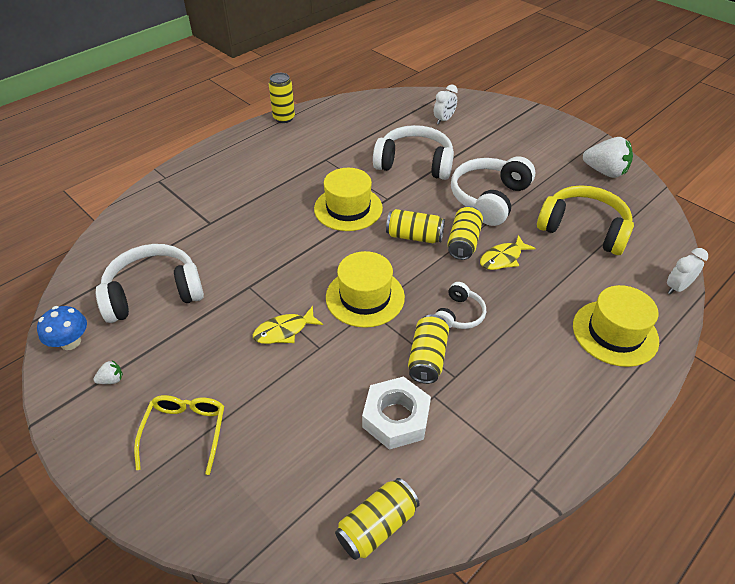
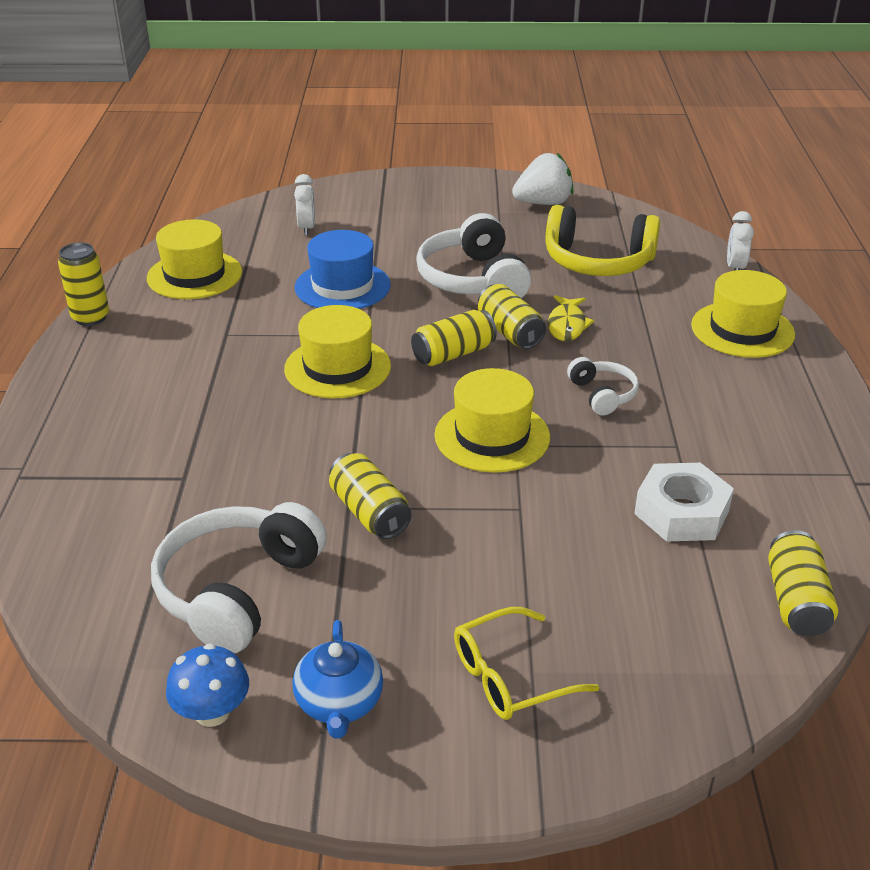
camera: 45 degrees left, 10 degrees down
white strawberry [93,360,123,384] -> blue teapot [292,620,383,739]
yellow glasses [134,395,224,475] -> yellow glasses turned 75 degrees counterclockwise [454,607,599,720]
yellow fish [253,306,323,344] -> none
white headphones [373,125,454,180] -> blue hat [295,230,391,309]
yellow can [408,314,449,384] -> yellow can moved to [329,453,412,539]
yellow headphones [537,185,634,255] -> yellow headphones turned 150 degrees counterclockwise [545,205,660,276]
none -> yellow hat [147,219,242,299]

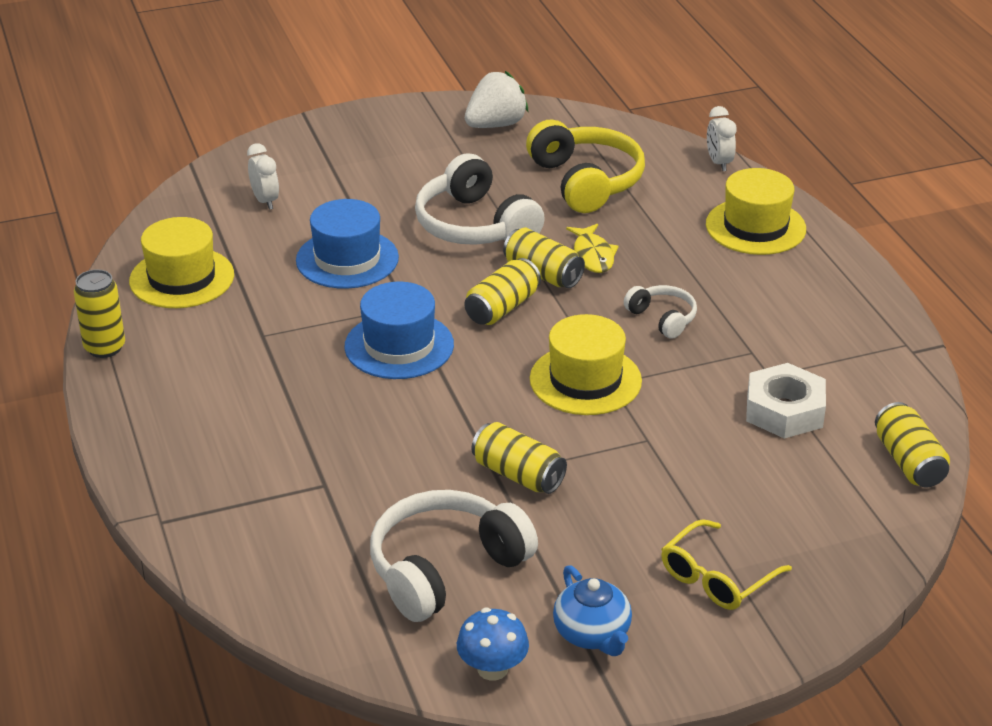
camera: 20 degrees left, 0 degrees up
white headphones [151,502,327,654] -> white headphones turned 45 degrees clockwise [370,490,538,622]
yellow hat [284,305,391,399] -> blue hat [344,282,454,379]
yellow headphones [545,205,660,276] -> yellow headphones turned 105 degrees counterclockwise [526,120,645,213]

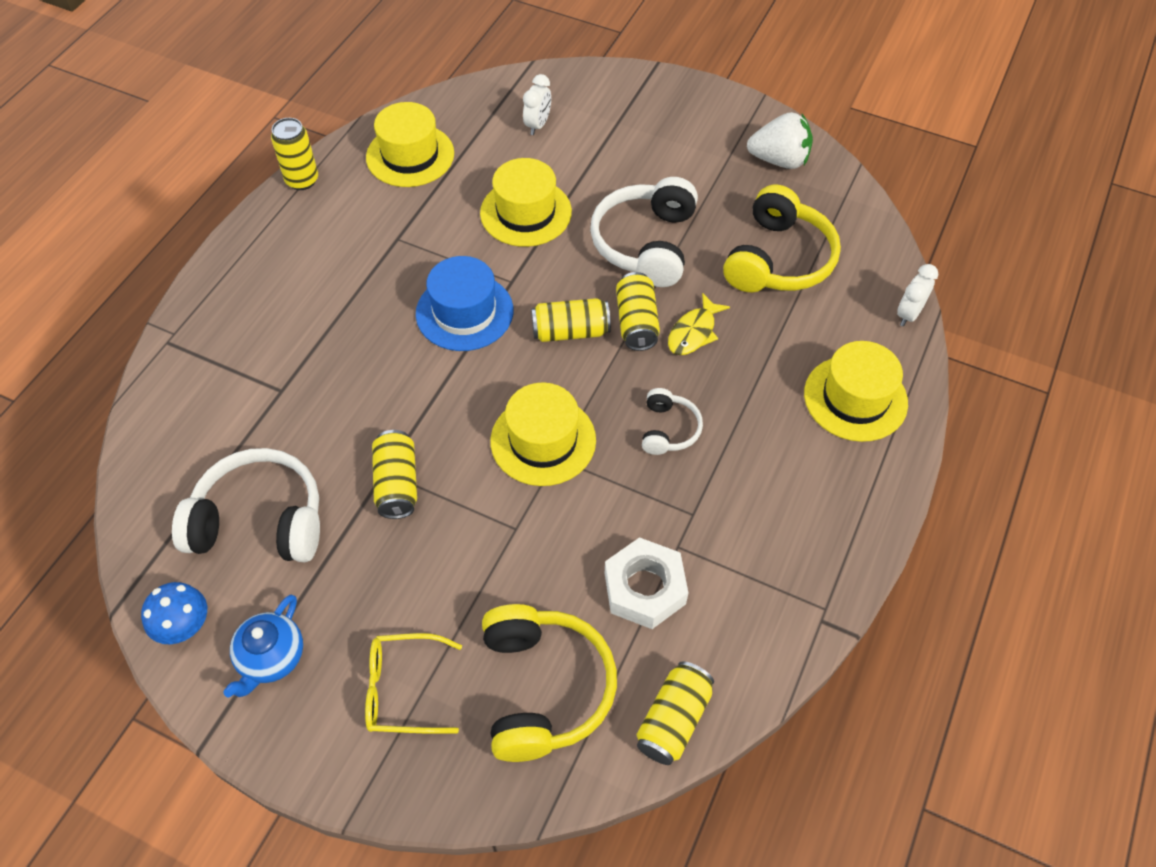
camera: 45 degrees right, 20 degrees up
blue hat [296,199,399,289] -> yellow hat [480,158,572,247]
none -> yellow headphones [482,604,617,762]

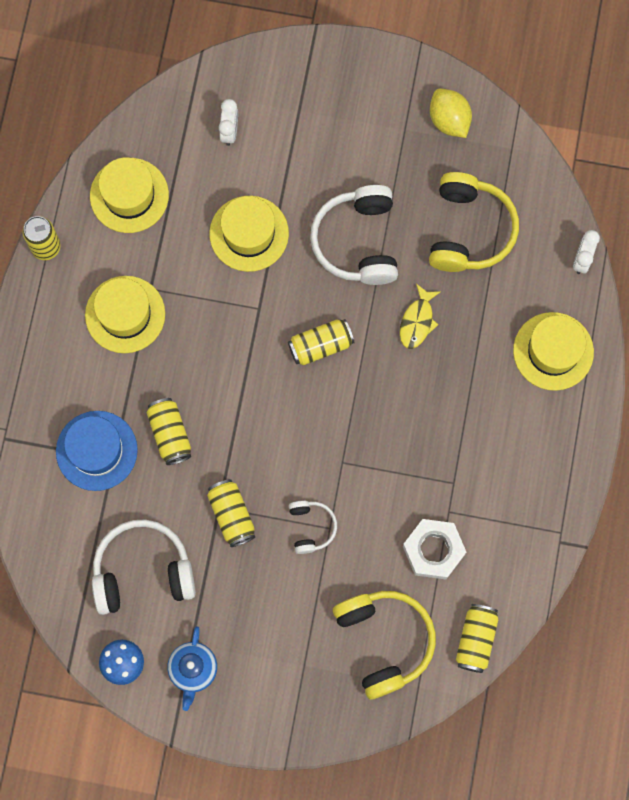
camera: 15 degrees left, 20 degrees up
yellow glasses [365,633,462,734] -> none
blue hat [416,256,513,351] -> blue hat moved to [56,411,138,491]
yellow hat [490,383,596,486] -> yellow hat moved to [85,276,165,353]
yellow can [616,272,660,351] -> yellow can moved to [146,398,191,465]
white headphones [642,388,703,455] -> white headphones moved to [289,501,337,554]
white strawberry [747,112,813,169] -> yellow lemon [430,89,472,138]

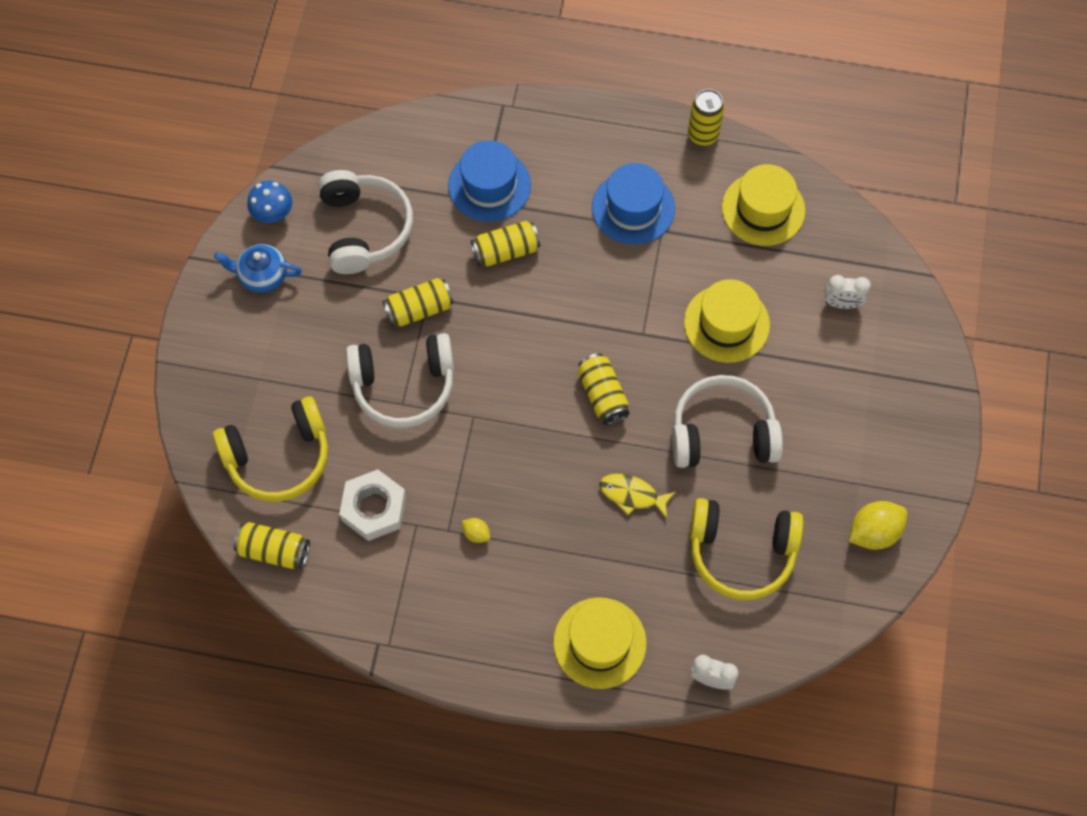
camera: 90 degrees right, 10 degrees down
yellow hat [85,276,165,353] -> blue hat [592,163,675,245]
white headphones [289,501,337,554] -> white headphones [346,333,454,428], size x1.91
none -> yellow lemon [462,518,490,543]

